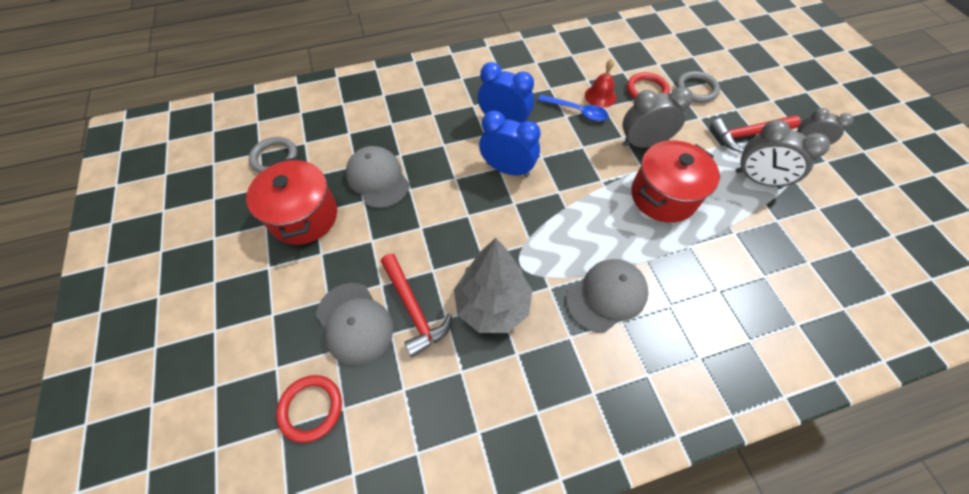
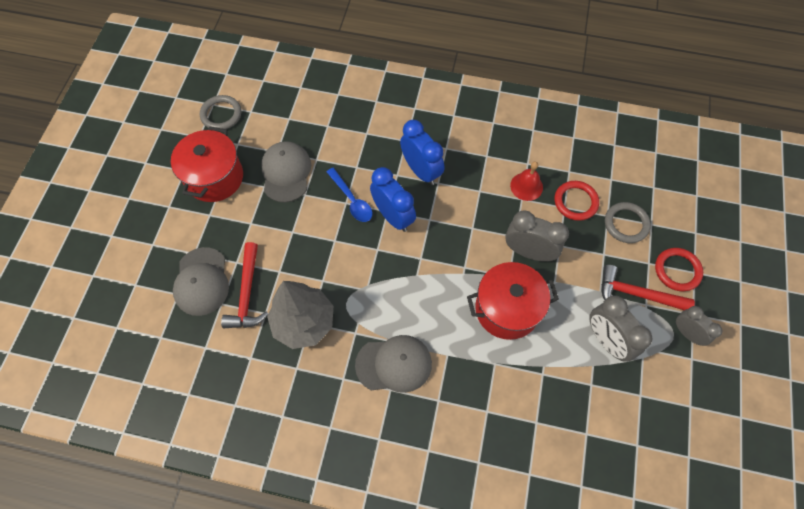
camera: 30 degrees right, 5 degrees up
red ring [276,375,342,443] -> red ring moved to [655,248,703,291]
blue spoon [538,95,608,121] -> blue spoon moved to [326,168,372,222]

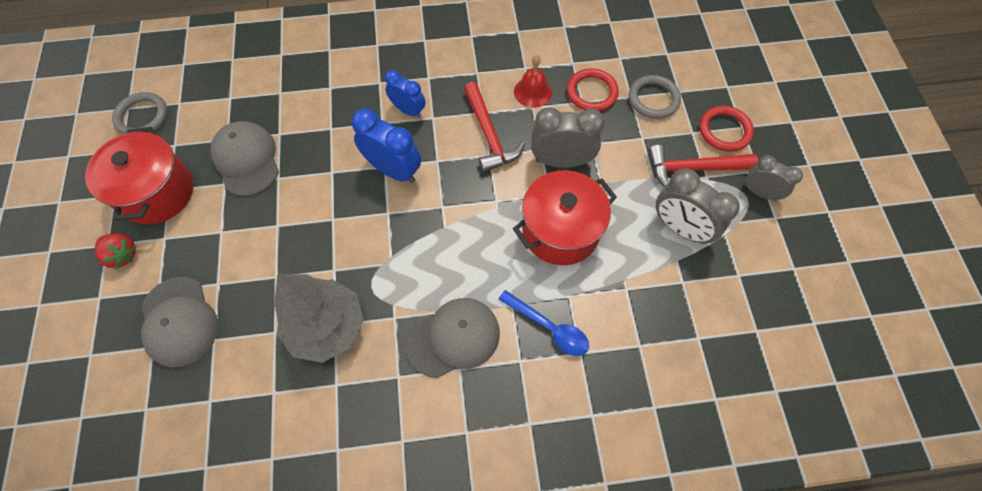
camera: 20 degrees left, 0 degrees up
red hammer [221,242,268,328] -> red hammer moved to [464,82,525,172]
blue spoon [326,168,372,222] -> blue spoon moved to [498,290,589,356]
blue clock [400,120,444,185] -> blue clock [385,70,426,118], size x0.65
none -> red strawberry [95,233,137,269]

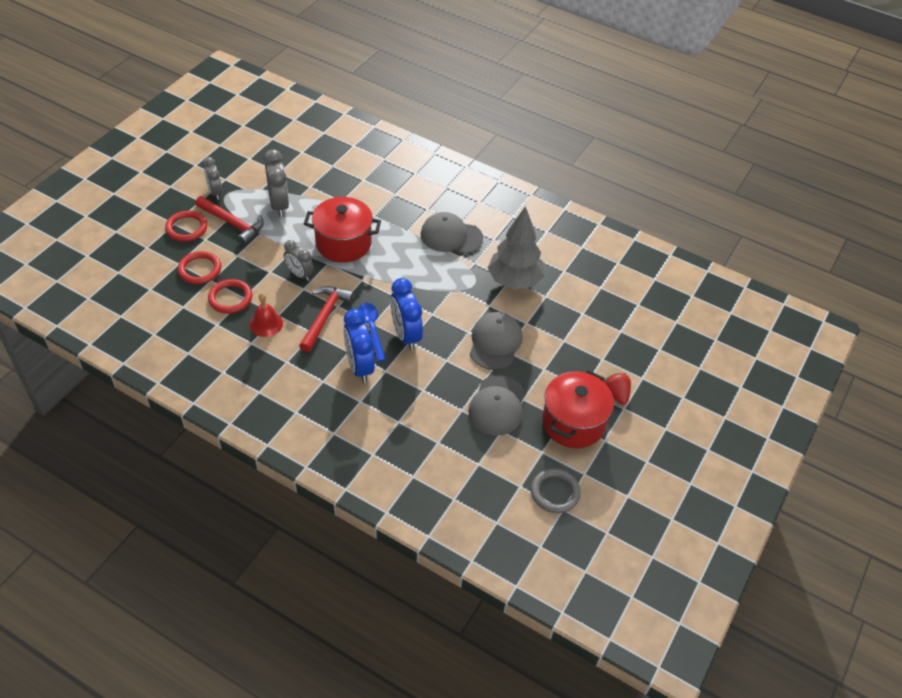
camera: 145 degrees left, 15 degrees down
grey cap [141,277,218,367] -> grey cap moved to [470,312,523,370]
blue clock [385,70,426,118] -> blue clock [344,309,375,383], size x1.54
blue spoon [498,290,589,356] -> blue spoon moved to [358,303,386,362]
grey clock [531,107,605,168] -> grey clock [284,240,314,281], size x0.65
grey ring [629,75,681,119] -> red ring [178,251,221,284]

